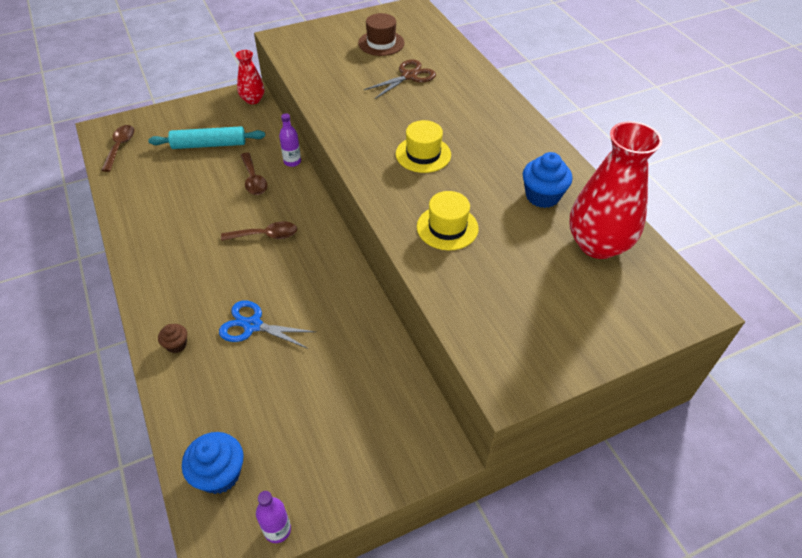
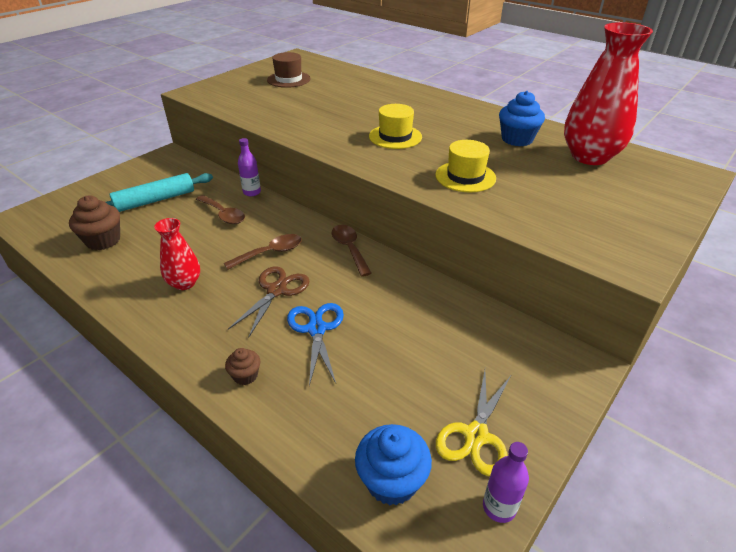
camera: 25 degrees left, 10 degrees down
brown spoon [101,125,134,172] -> brown spoon moved to [332,225,372,276]
blue scissors [219,301,316,349] -> blue scissors turned 90 degrees clockwise [287,303,344,386]
red vase [235,50,264,104] -> red vase moved to [154,218,200,290]
brown scissors [364,59,436,99] -> brown scissors moved to [228,266,309,337]
none -> brown cupcake [69,196,120,250]
none -> yellow scissors [436,370,511,476]

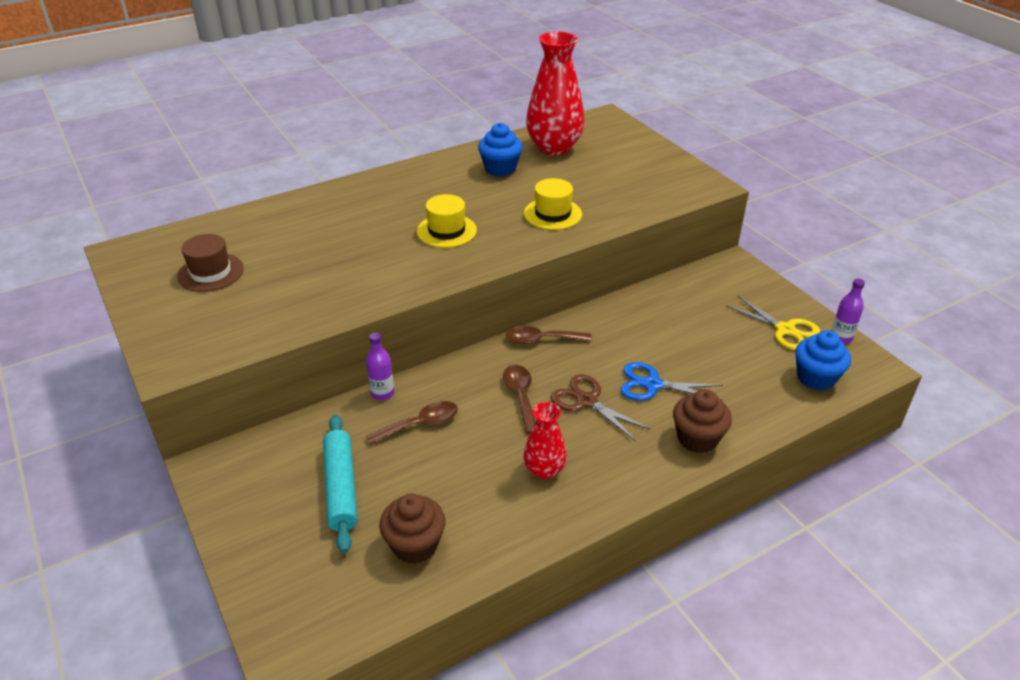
camera: 70 degrees left, 0 degrees up
brown cupcake [225,348,260,385] -> brown cupcake [673,389,732,453], size x1.80

